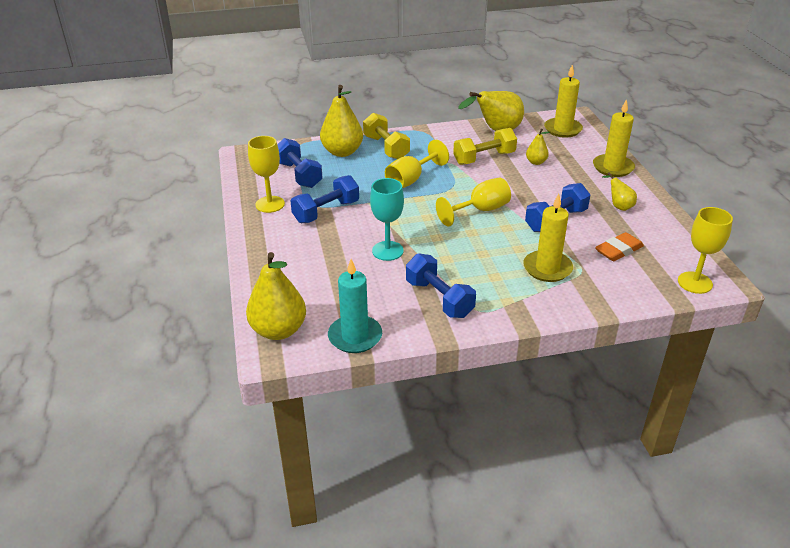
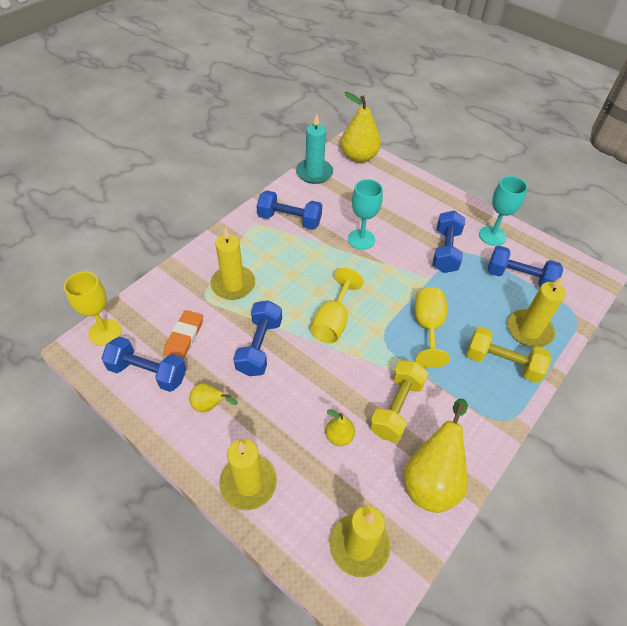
camera: 140 degrees right, 15 degrees up
yellow goblet [248,136,285,213] -> turquoise goblet [479,176,527,246]
yellow pear [320,85,363,157] -> yellow candle [507,276,566,347]
none -> blue dumbbell [101,336,186,392]

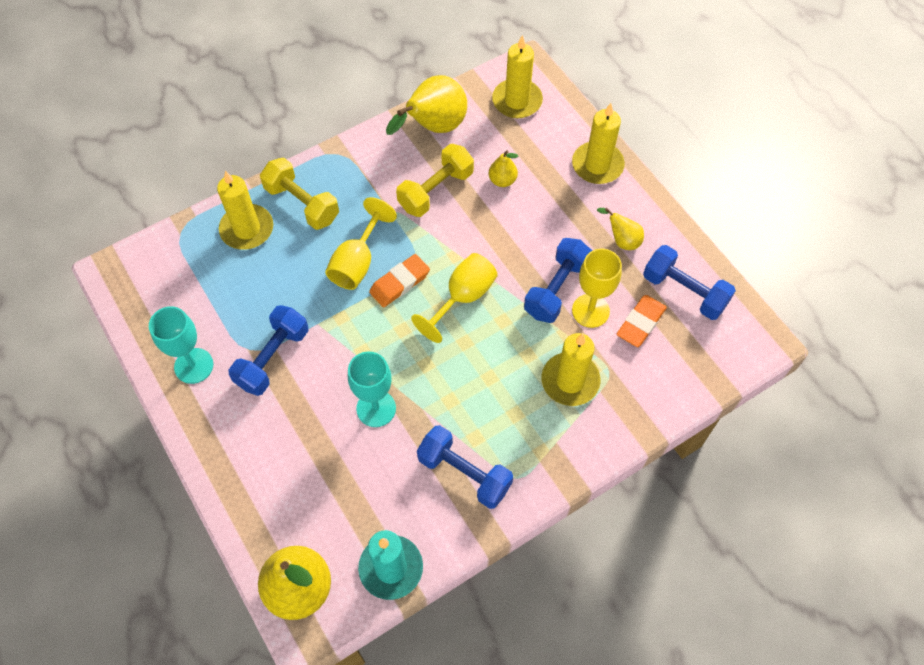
camera: 160 degrees left, 10 degrees up
yellow goblet [64,271,122,346] -> yellow goblet moved to [572,249,622,328]
blue dumbbell [488,246,563,287] -> none
none -> orange eraser [369,254,430,307]

